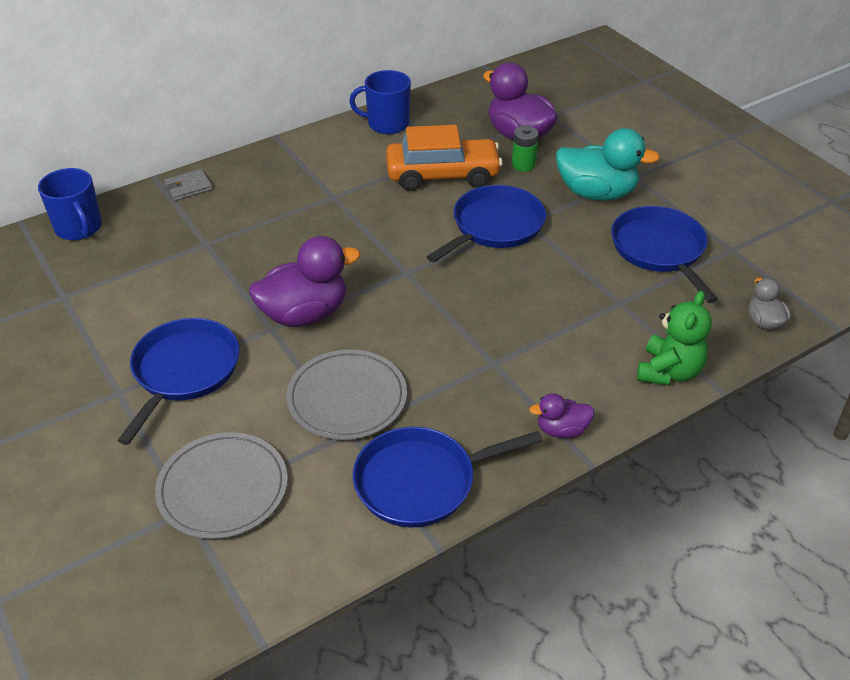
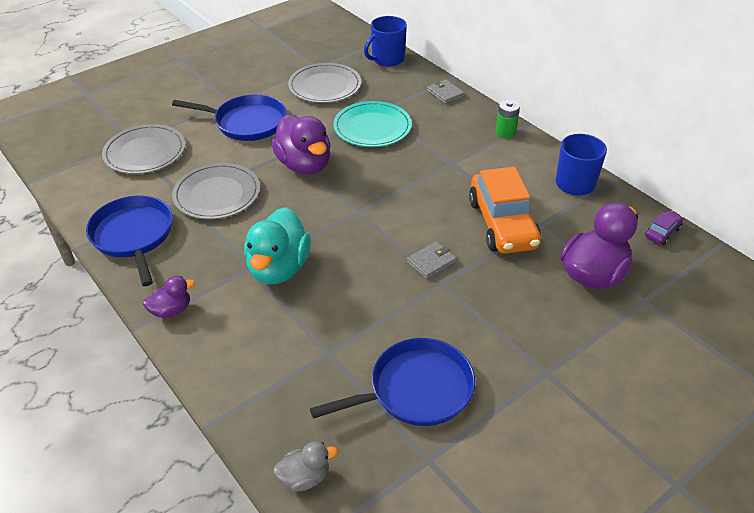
camera: 85 degrees right, 0 degrees up
blue pan [427,185,546,263] -> grey wallet [407,241,457,279]
green battery [512,126,539,172] -> green battery moved to [496,100,520,139]
purple duck [529,393,594,438] -> purple duck turned 75 degrees clockwise [143,276,195,318]
turquoise duck [556,128,660,201] -> turquoise duck moved to [244,207,311,284]
green teddy bear [637,291,712,385] -> none
none -> grey plate [288,63,361,103]
none -> turquoise plate [333,101,412,147]
none -> purple car [645,211,683,245]

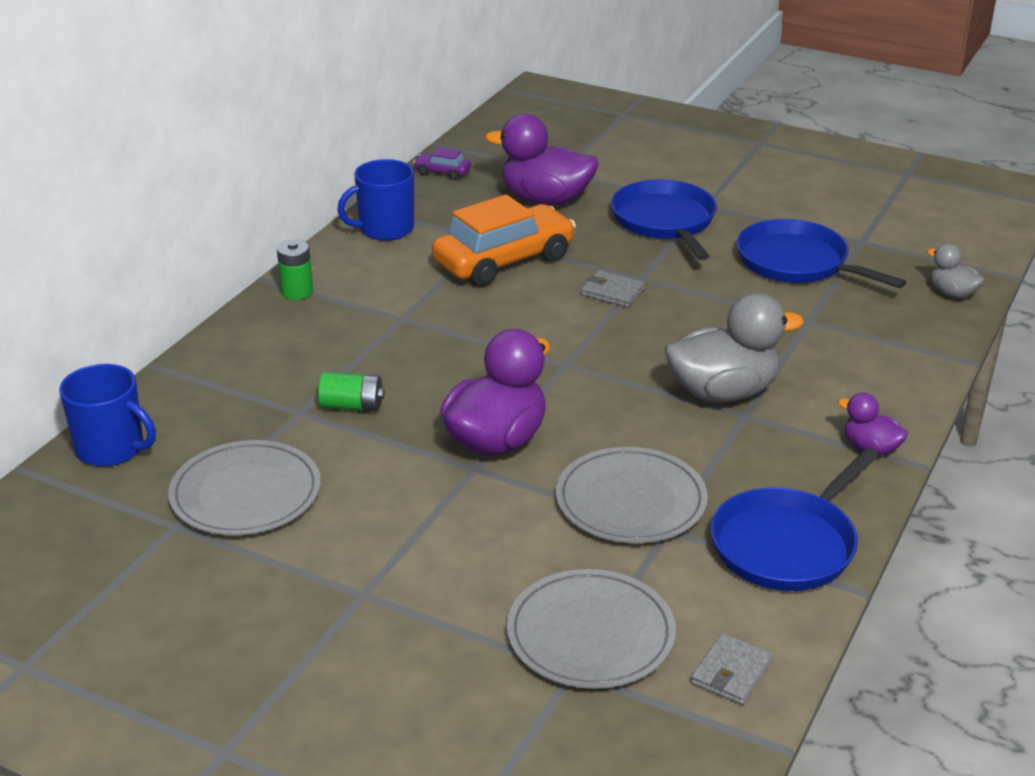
camera: 115 degrees left, 10 degrees down
blue pan [172,95,287,141] -> blue pan moved to [611,179,717,260]
turquoise duck [244,207,311,284] -> grey duck [665,293,804,403]
turquoise plate [333,101,412,147] -> green battery [318,372,385,411]
grey wallet [427,79,465,104] -> grey wallet moved to [691,633,773,705]

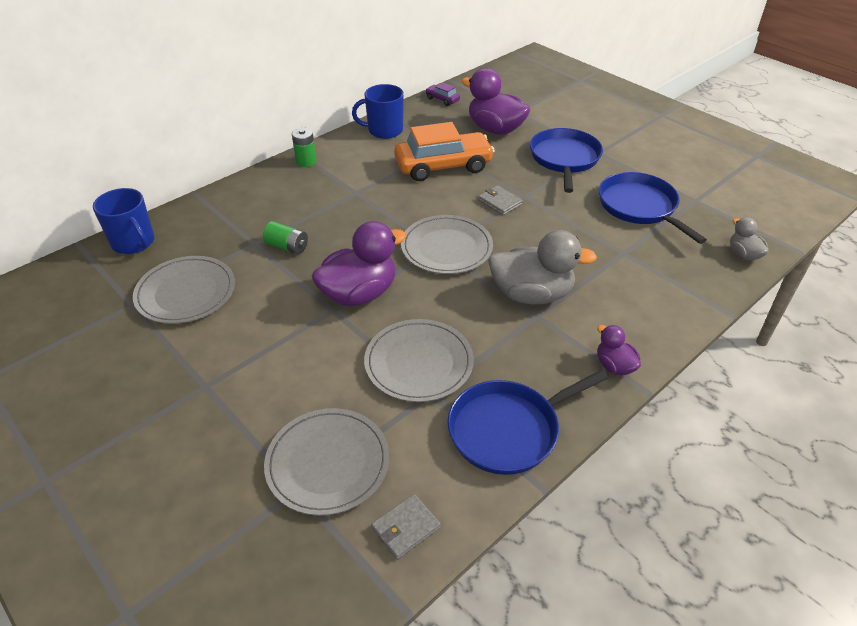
camera: 20 degrees right, 10 degrees up
none -> grey plate [401,215,493,274]

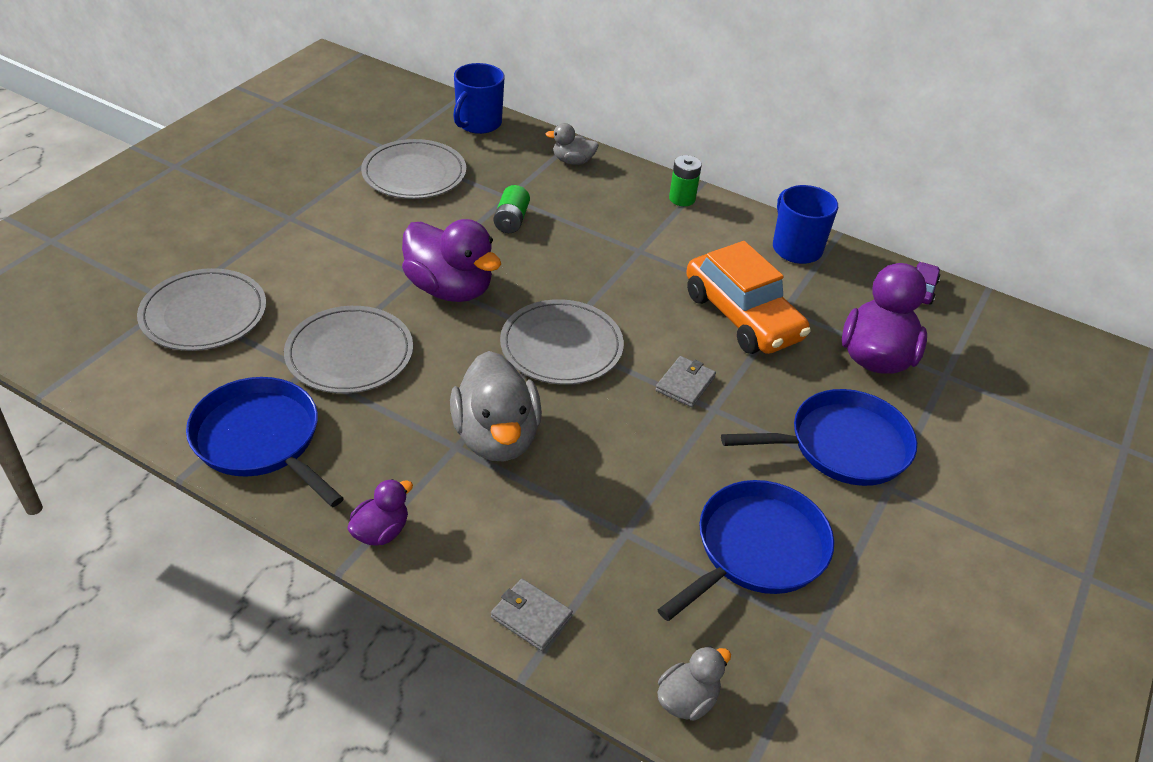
camera: 70 degrees right, 0 degrees up
grey wallet [371,494,441,560] -> grey wallet moved to [491,579,573,651]
none -> grey duck [546,123,599,165]

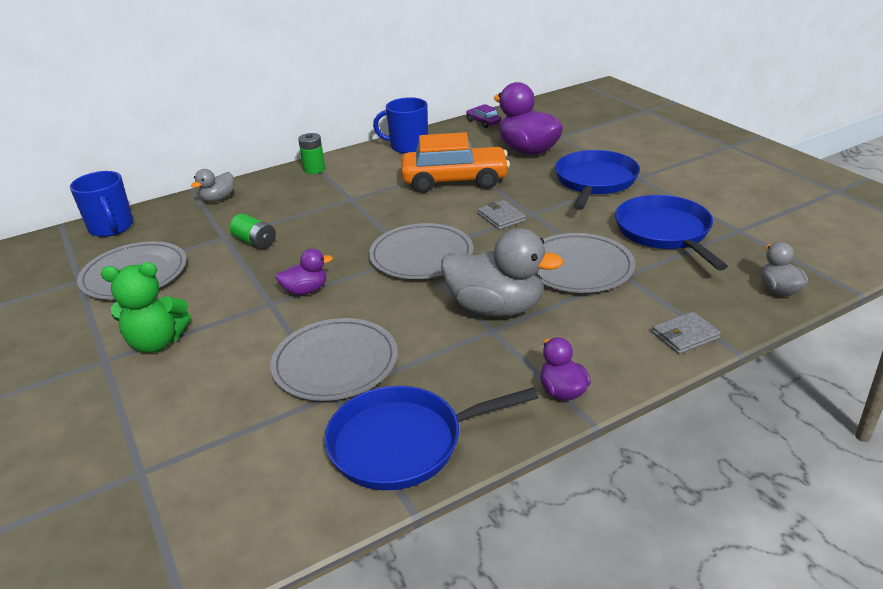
camera: 55 degrees left, 10 degrees down
grey plate [137,268,266,351] -> grey plate moved to [537,233,635,293]
purple duck [402,219,501,302] -> purple duck [276,249,333,295], size x0.51
none -> green teddy bear [101,262,191,353]

